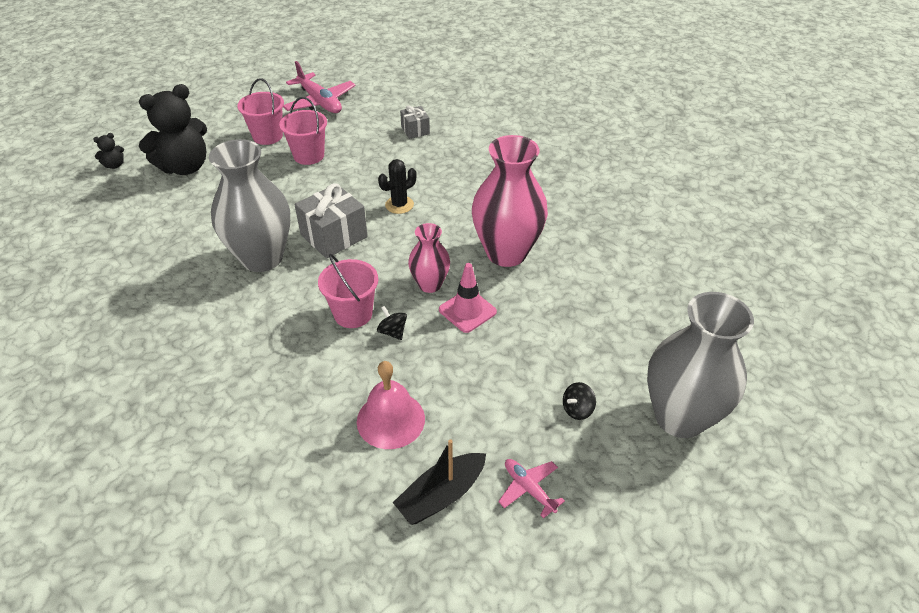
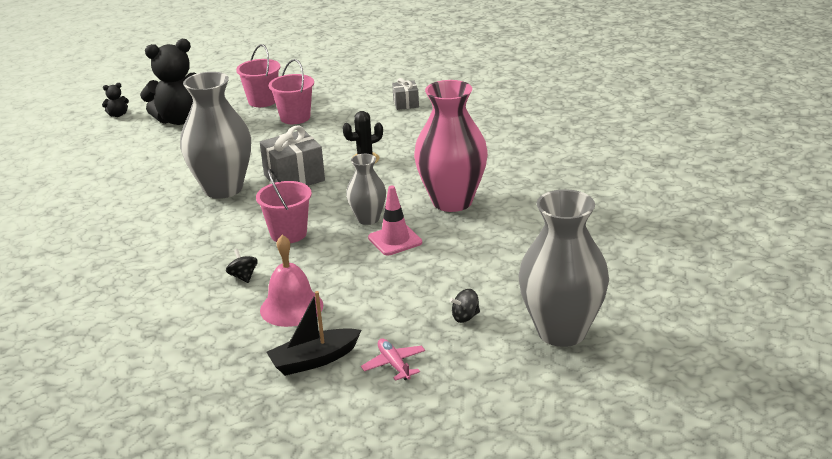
camera: 15 degrees right, 15 degrees down
pink plane [283,61,356,113] -> none
black spinning top [377,306,407,340] -> black spinning top moved to [226,249,258,283]
pink vase [408,223,450,293] -> grey vase [346,154,386,225]

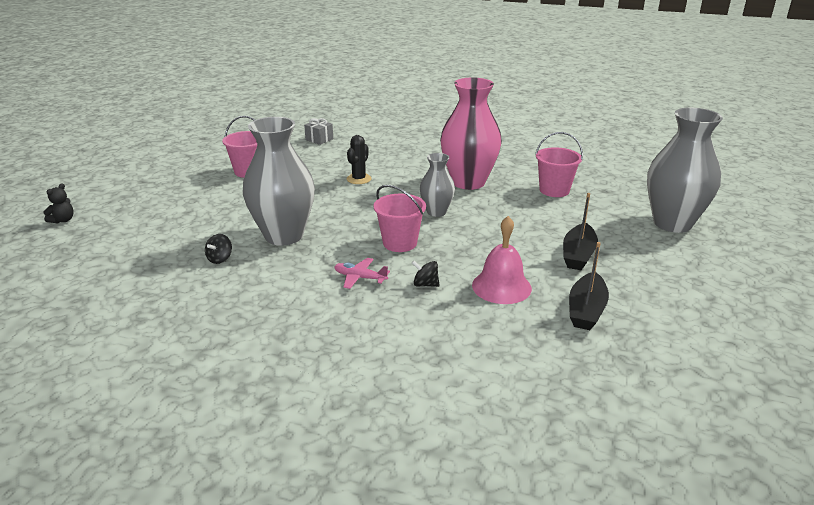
camera: 45 degrees left, 0 degrees up
black teddy bear [140,39,196,125] -> none
pink bucket [236,44,281,107] -> pink bucket moved to [535,132,583,197]
grey gift [260,125,325,186] -> none
pink plane [361,338,425,381] -> pink plane moved to [334,258,390,289]
pink traffic cone [368,186,422,255] -> none
black spinning top [450,289,480,323] -> black spinning top moved to [205,234,232,264]
none -> black boat [563,193,598,270]

